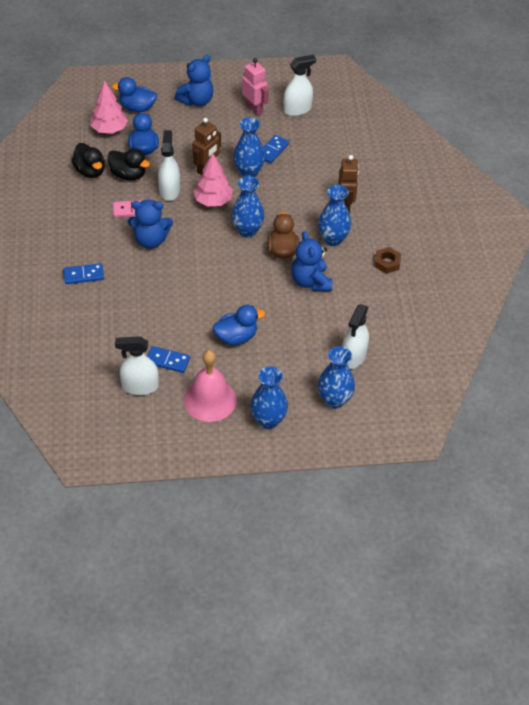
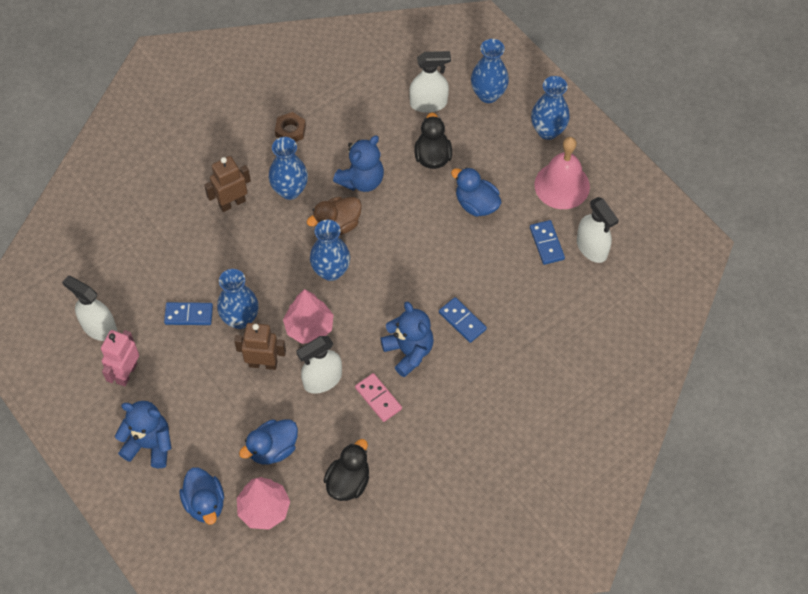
camera: 120 degrees left, 10 degrees up
blue domino [63,263,104,284] -> blue domino moved to [439,297,487,343]
black duck [108,148,150,181] -> black duck moved to [414,113,452,169]

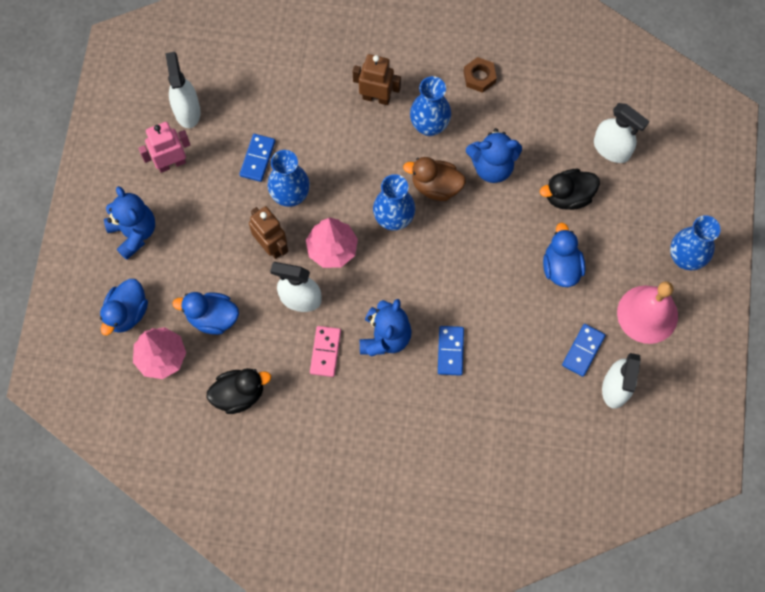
camera: 45 degrees right, 10 degrees up
blue domino [164,302,213,325] -> blue domino turned 60 degrees clockwise [239,134,275,182]
black duck [414,113,452,169] -> black duck turned 150 degrees counterclockwise [540,169,600,210]
blue vase [471,39,509,103] -> none

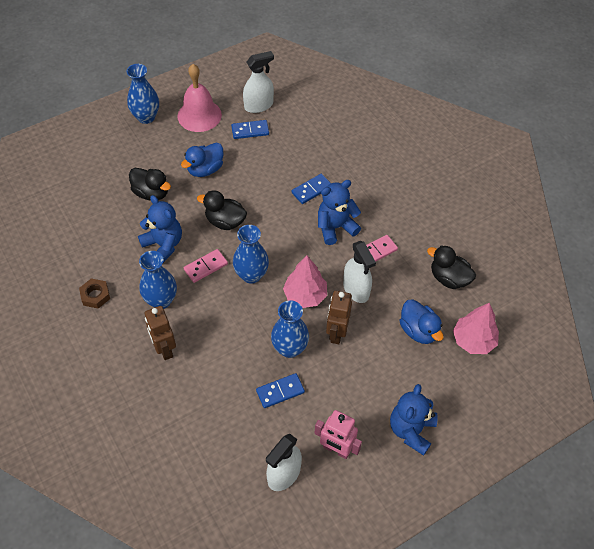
camera: 130 degrees left, 15 degrees down
blue duck [100,279,148,335] -> none
brown duck [403,157,466,201] -> pink domino [184,249,228,283]
white spray bottle [594,103,649,163] -> none
none -> black duck [197,190,247,230]

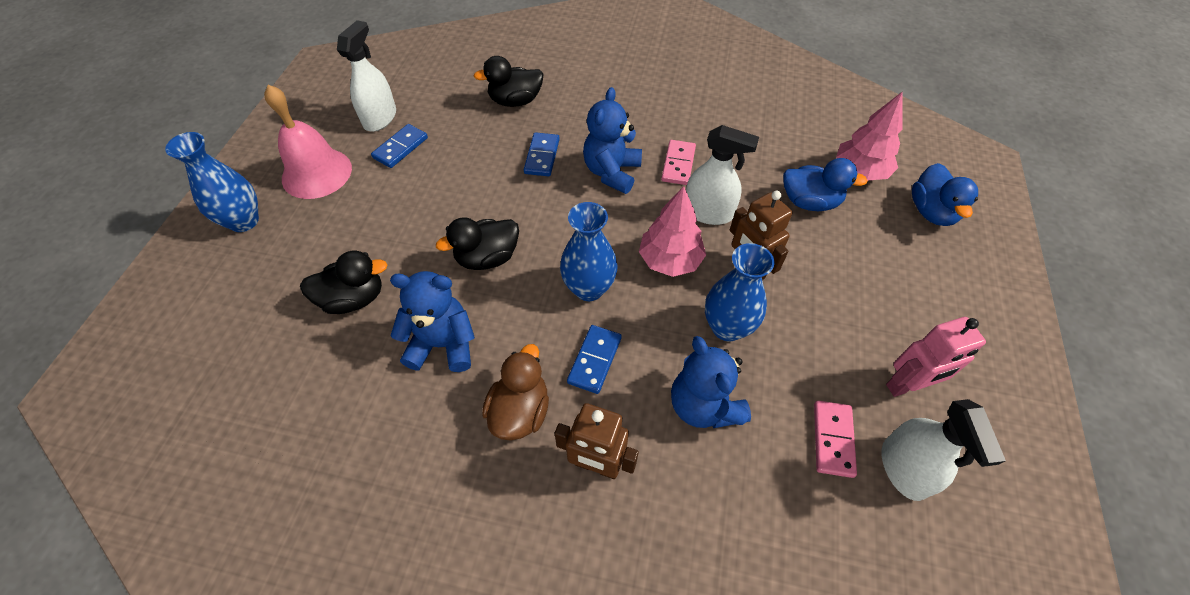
camera: 45 degrees left, 0 degrees up
brown nut [79,278,110,309] -> none
blue vase [139,251,177,309] -> brown duck [482,344,549,440]
blue duck [181,143,224,177] -> blue duck moved to [912,163,978,226]
pink domino [184,249,228,283] -> pink domino moved to [814,401,857,478]
blue domino [256,373,305,408] -> blue domino moved to [567,325,622,394]
blue teddy bear [390,384,437,456] -> blue teddy bear moved to [671,336,751,428]
black duck [427,245,476,289] -> black duck moved to [474,56,543,107]

